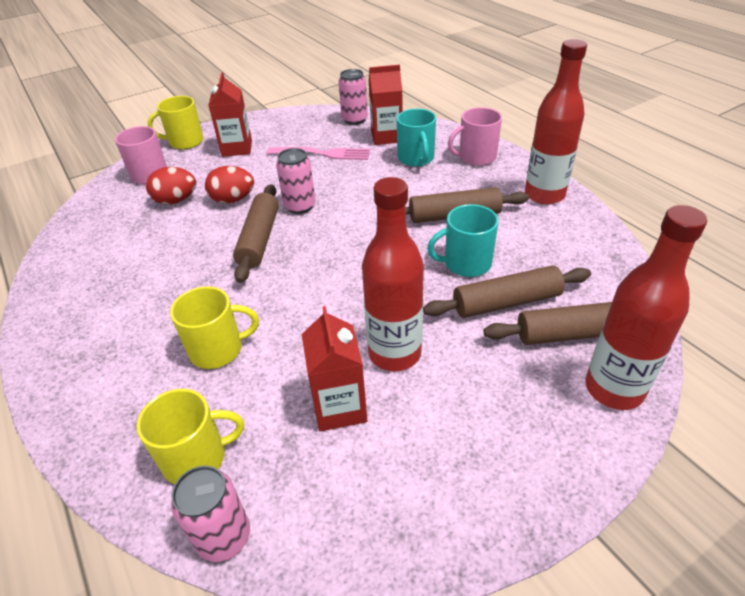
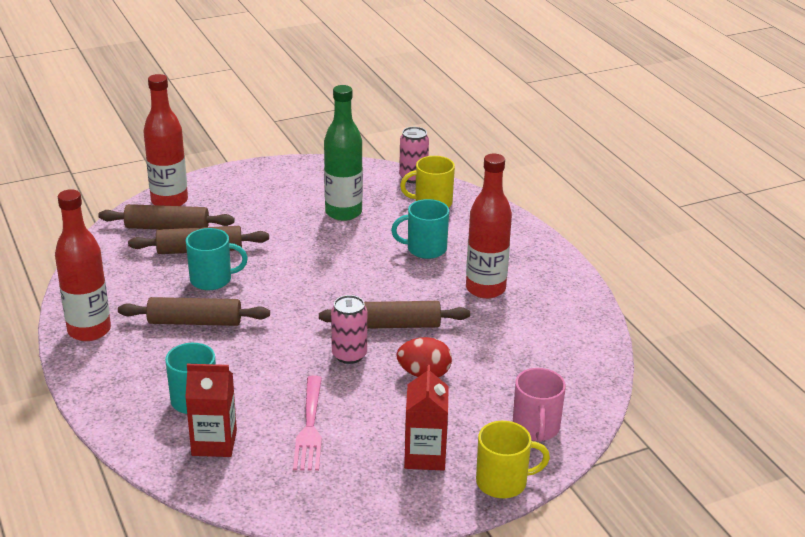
camera: 175 degrees left, 10 degrees down
red egg [146,167,196,204] -> none
yellow mug [170,286,259,369] -> turquoise mug [391,199,449,259]
brown rolling pin [233,184,279,283] -> brown rolling pin turned 75 degrees clockwise [319,301,470,329]
pink fork [267,147,370,160] -> pink fork turned 105 degrees counterclockwise [293,376,322,471]
red carton [302,306,367,431] -> green bottle [324,85,363,221]
pink can [339,69,368,125] -> none
red bottle [362,177,424,371] -> red bottle moved to [466,154,512,299]
pink mug [448,107,502,166] -> none

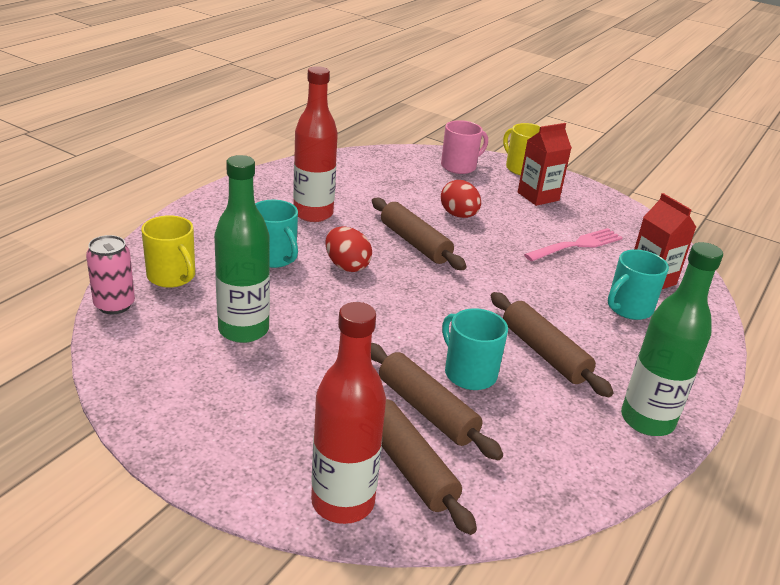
camera: 125 degrees left, 0 degrees up
red bottle [55,189,111,341] -> green bottle [621,242,723,436]
pink can [331,295,367,364] -> none
none -> red egg [325,227,372,272]

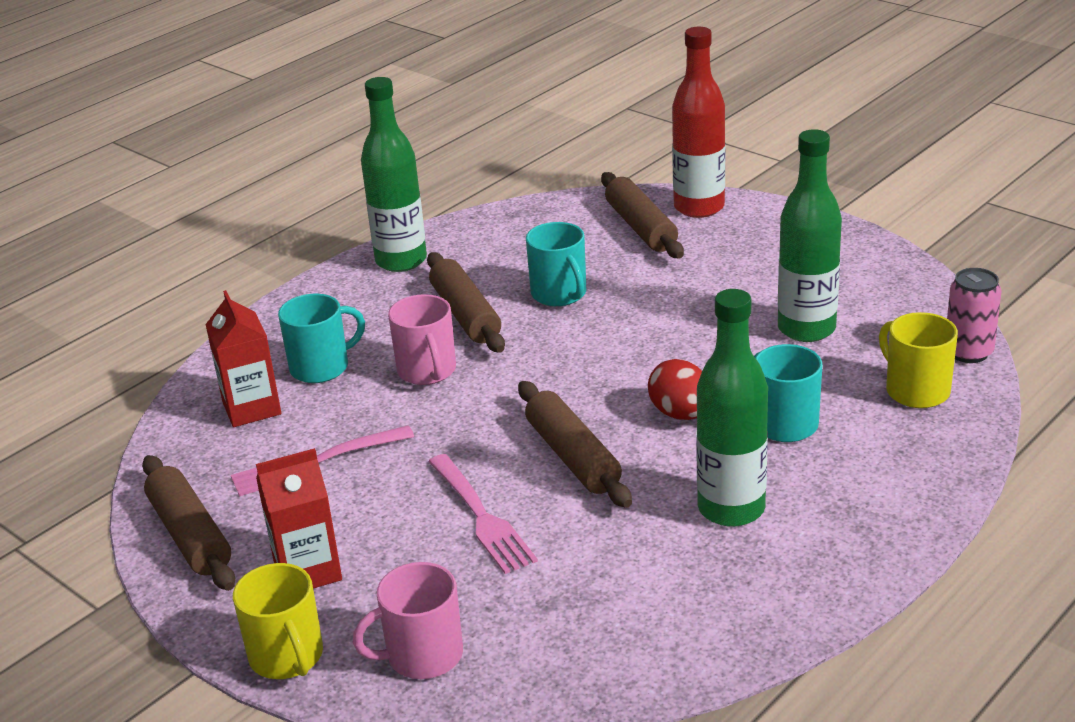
camera: 165 degrees left, 0 degrees up
red bottle [293,66,338,222] -> green bottle [696,289,768,527]
brown rolling pin [371,343,503,460] -> brown rolling pin moved to [142,455,235,591]
red egg [441,180,481,218] -> pink fork [428,454,538,574]
none -> pink mug [388,294,456,385]

